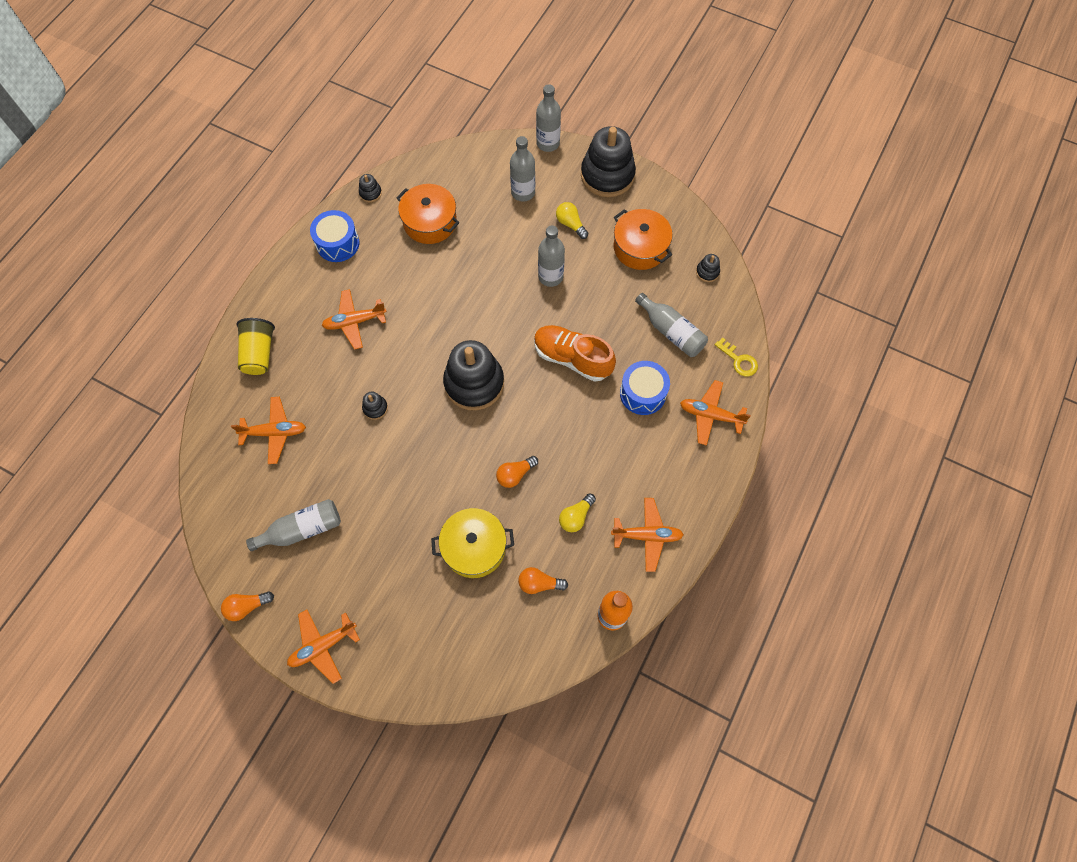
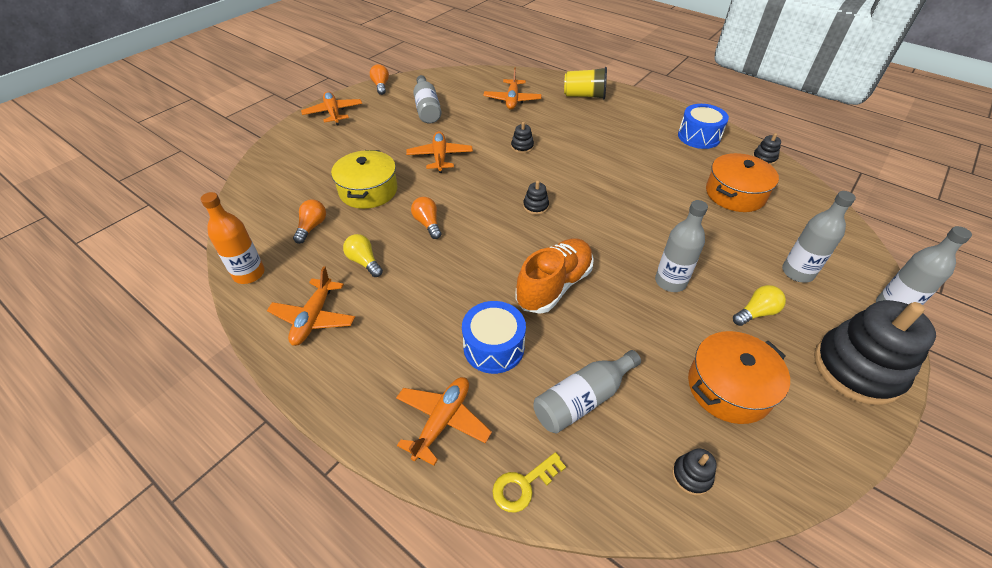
camera: 100 degrees right, 20 degrees down
orange plane [322,289,387,350] -> orange plane moved to [406,131,473,173]
black stacking toy [443,340,504,410] -> black stacking toy [523,181,549,215], size x0.41

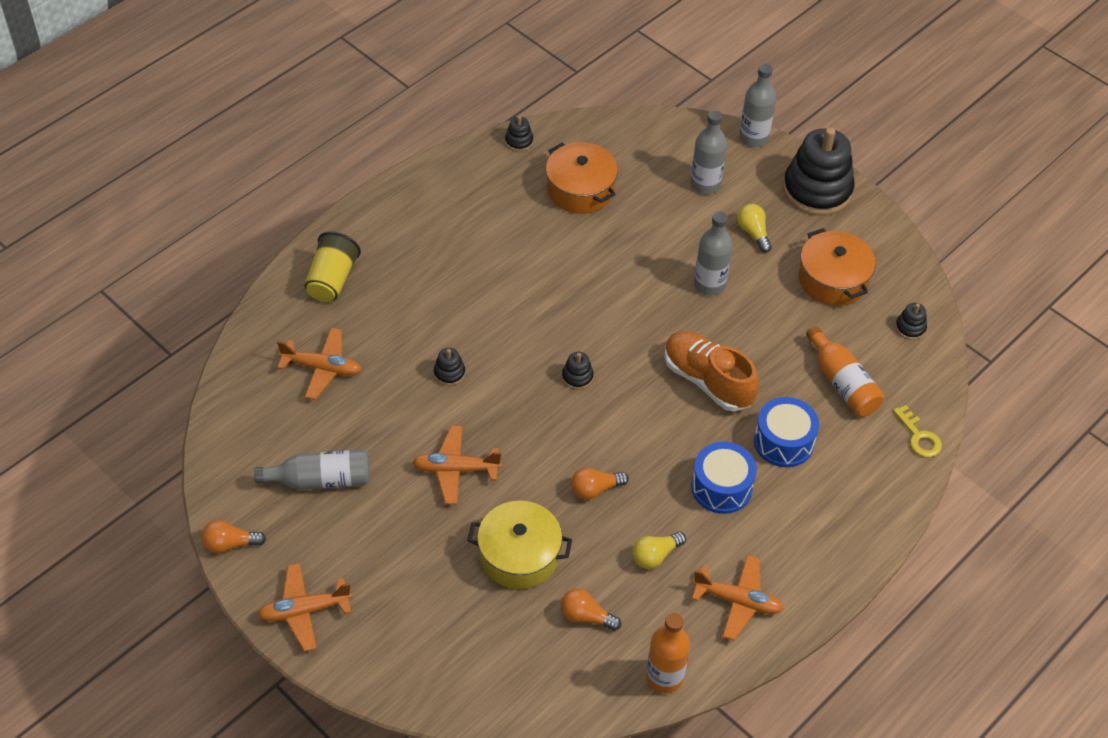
camera: 85 degrees left, 5 degrees up
orange plane [396,377,492,466] -> none
grey bottle [533,350,641,433] -> orange bottle [806,326,884,416]
blue drum [678,104,729,149] -> blue drum moved to [691,442,757,514]

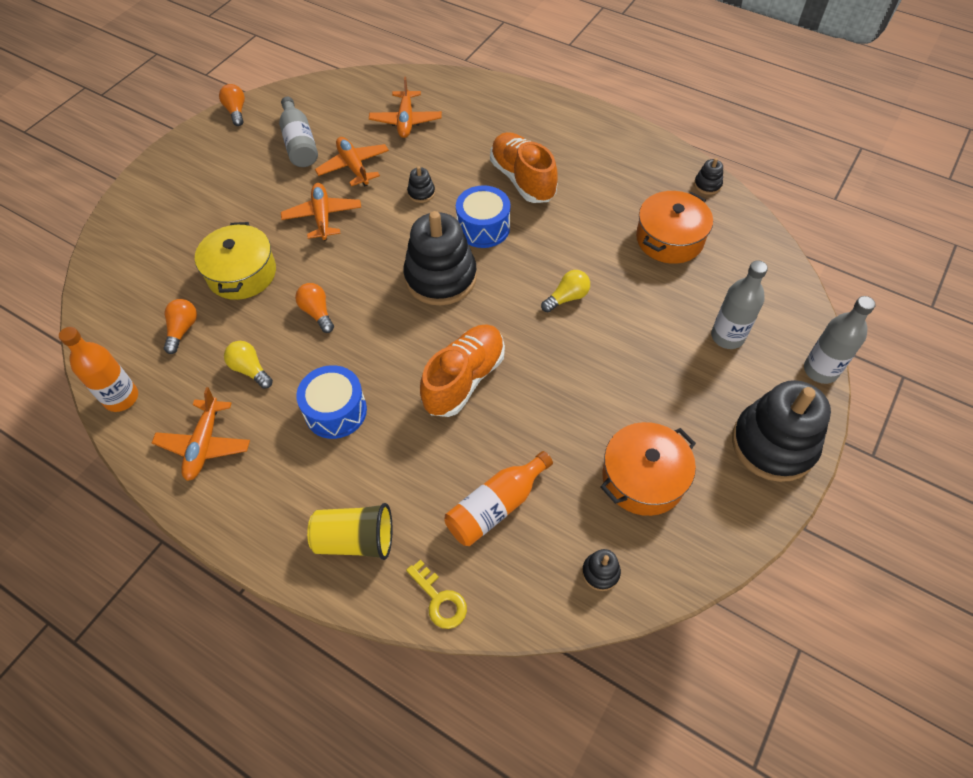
camera: 80 degrees right, 5 degrees up
orange plane [258,563,352,651] -> orange plane moved to [315,137,389,187]
yellow cup [304,232,361,302] -> yellow cup moved to [307,503,392,560]
black stacking toy [562,352,594,390] -> black stacking toy [403,211,477,305], size x2.43
grey bottle [694,212,733,296] -> none
yellow light bulb [737,204,772,253] -> yellow light bulb moved to [541,270,590,312]
blue drum [754,397,819,467] -> blue drum moved to [456,185,510,248]
yellow key [893,405,942,457] -> yellow key turned 90 degrees counterclockwise [406,560,467,629]
none -> orange shoe [490,132,558,203]

